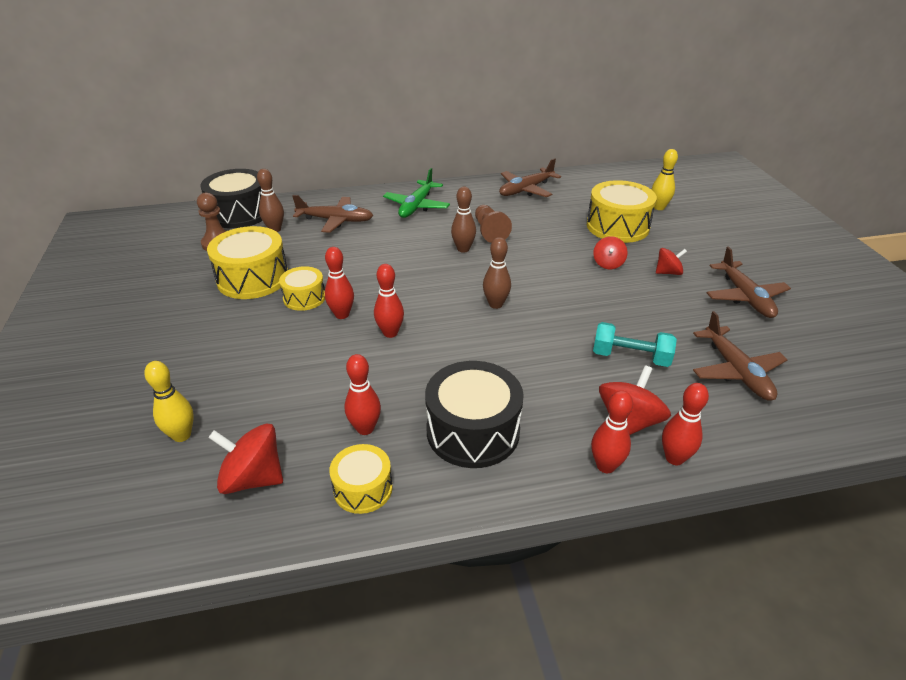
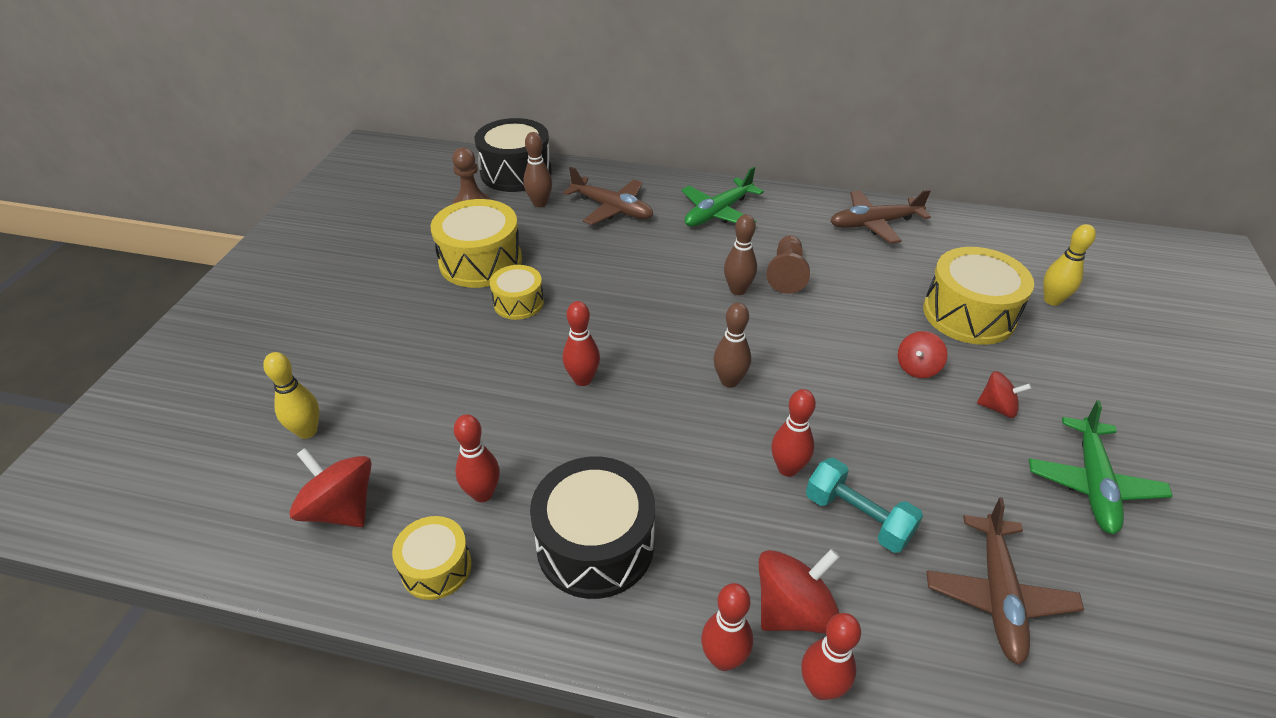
camera: 25 degrees right, 5 degrees up
red bowling pin [325,247,354,319] -> red bowling pin moved to [771,389,816,477]
brown plane [706,246,791,318] -> green plane [1029,400,1173,534]

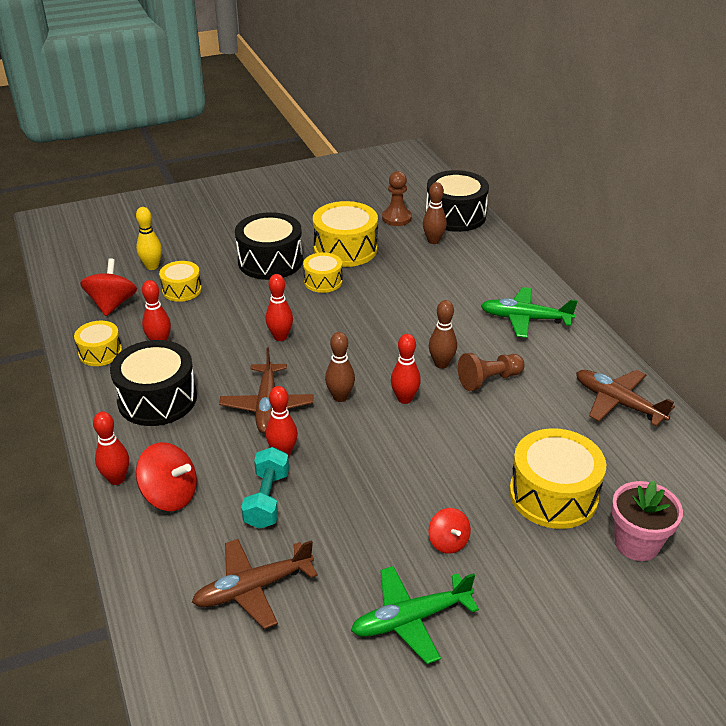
camera: 55 degrees right, 5 degrees down
brown plane [563,167,653,225] -> brown plane moved to [219,347,313,433]
red bowling pin [801,613,861,700] -> red bowling pin moved to [391,334,421,404]
red spinning top [898,331,948,378] -> none
yellow bowling pin [1043,224,1096,306] -> pink flower pot [612,480,683,561]
none -> yellow drum [159,261,202,302]
none -> black drum [235,212,303,280]

